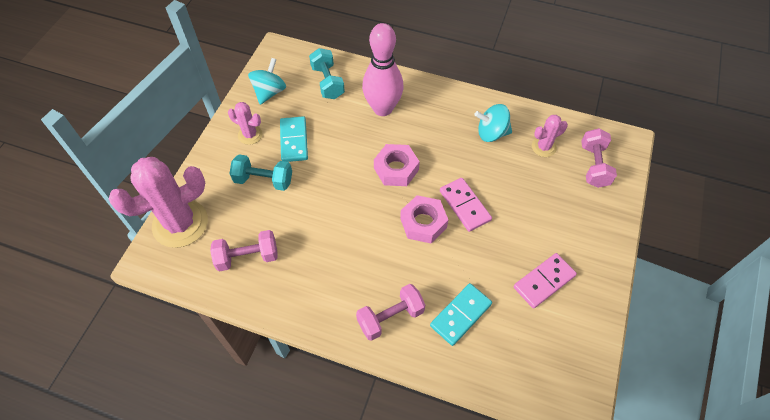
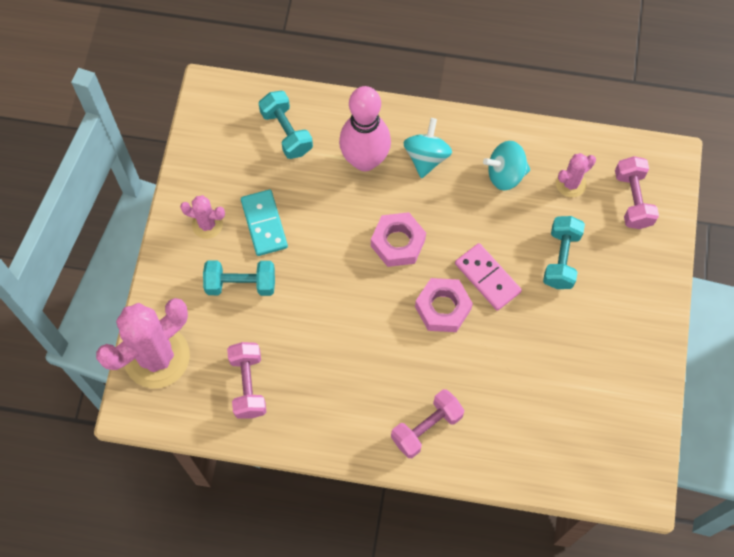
camera: 10 degrees left, 10 degrees up
pink dumbbell [210,230,278,272] -> pink dumbbell turned 75 degrees counterclockwise [227,342,266,419]
turquoise spinning top [248,58,286,105] -> turquoise spinning top moved to [404,118,452,178]
turquoise domino [430,283,492,346] -> none
pink domino [513,253,577,309] -> none
none -> turquoise dumbbell [543,216,585,289]

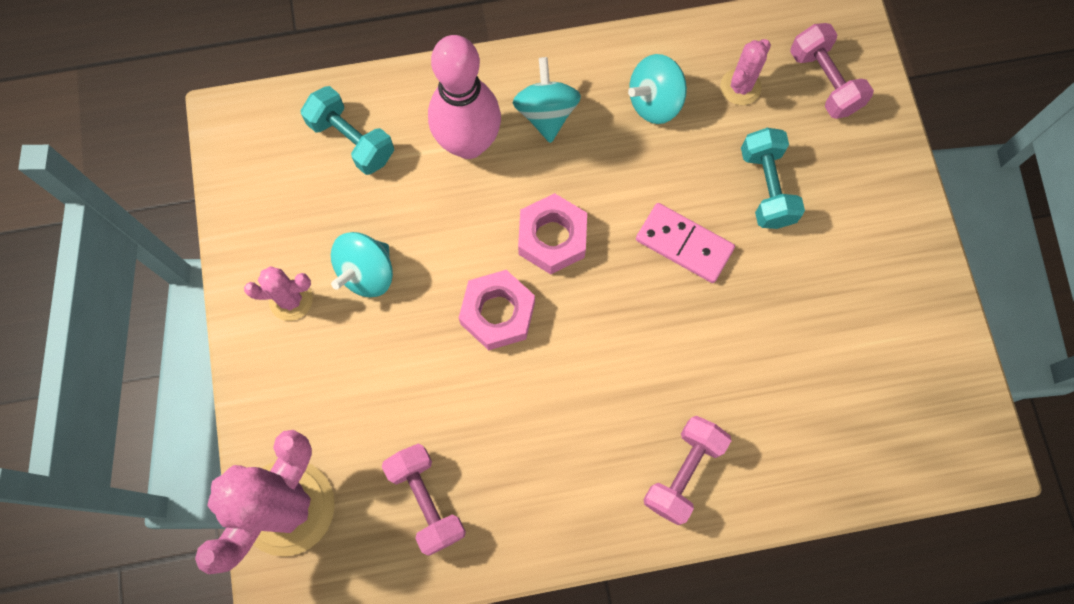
camera: 20 degrees left, 5 degrees up
turquoise dumbbell [203,260,275,296] -> none
turquoise domino [241,190,288,256] -> turquoise spinning top [331,232,393,297]
pink nut [415,278,473,332] -> pink nut moved to [459,270,535,350]

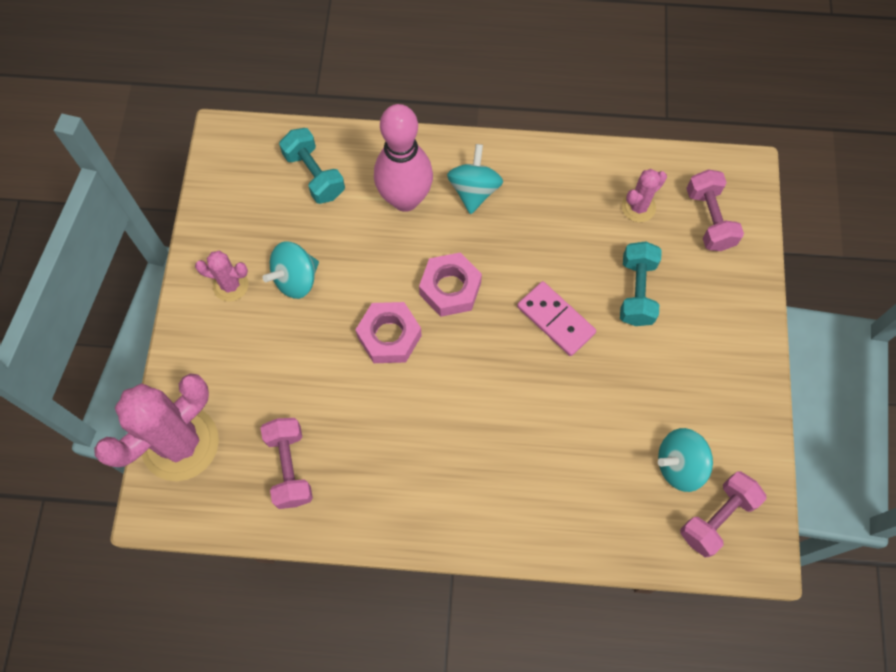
camera: 15 degrees right, 5 degrees down
turquoise spinning top [628,54,687,124] -> turquoise spinning top moved to [658,428,713,492]
pink dumbbell [643,416,732,525] -> pink dumbbell moved to [680,471,766,557]

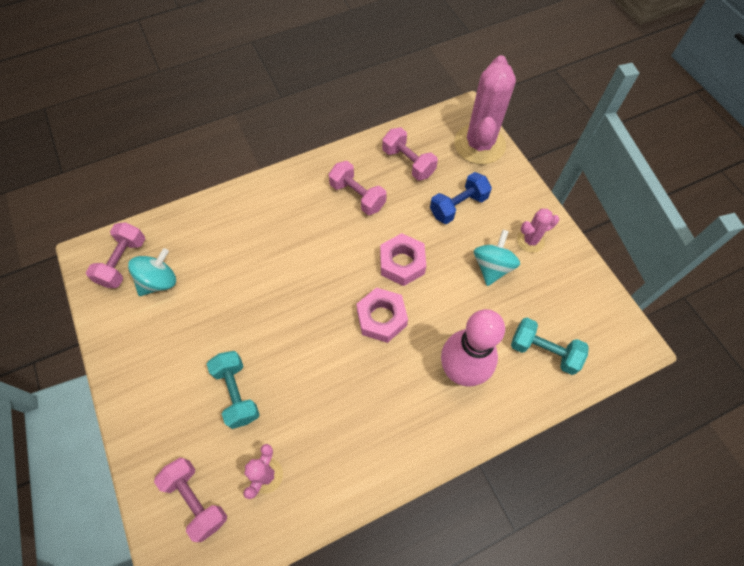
camera: 150 degrees right, 5 degrees down
turquoise spinning top [447,144,503,214] -> none
pink domino [517,281,596,356] -> none
none -> pink dumbbell [329,161,387,215]
none -> blue dumbbell [430,172,492,224]

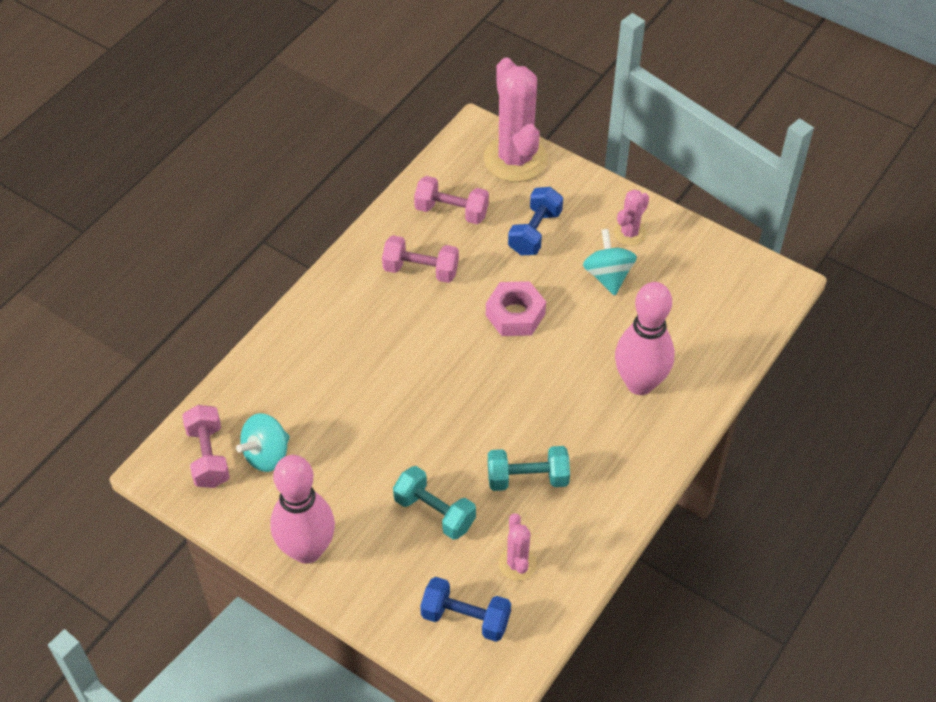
camera: 30 degrees left, 10 degrees down
turquoise spinning top [128,248,176,296] -> turquoise spinning top turned 150 degrees counterclockwise [236,413,290,472]
pink dumbbell [154,458,227,542] -> blue dumbbell [420,577,511,642]
pink nut [356,287,408,343] -> none
turquoise dumbbell [511,318,589,375] -> turquoise dumbbell moved to [488,446,570,491]
none -> pink bowling pin [270,455,335,564]

